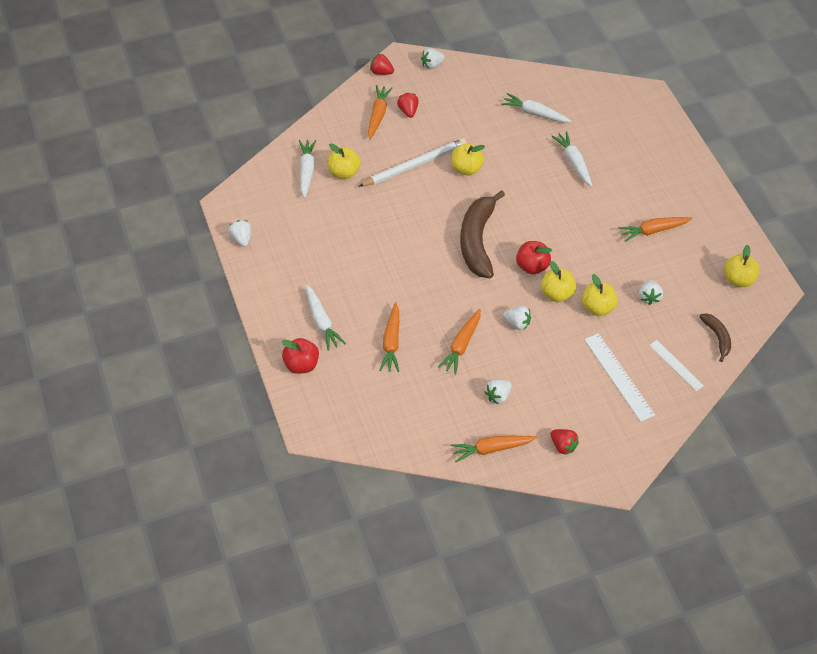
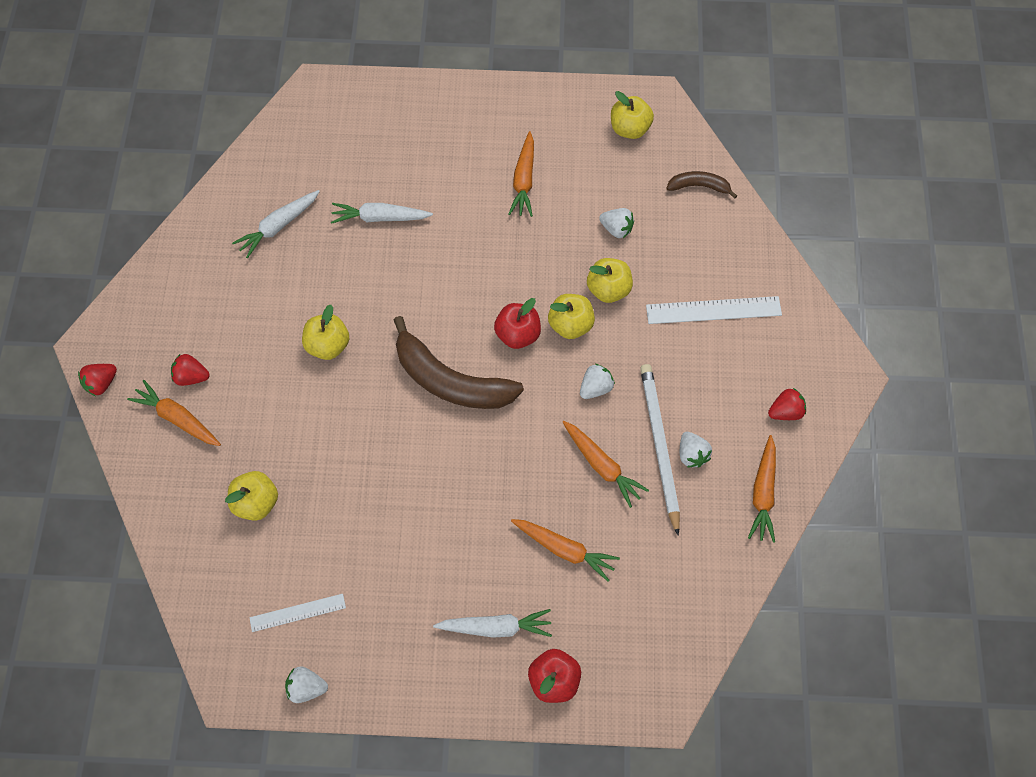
camera: 65 degrees left, 10 degrees up
white carrot [299,140,316,198] -> none
white pencil [358,138,467,187] -> white pencil moved to [640,364,680,536]
white strawberry [421,48,445,69] -> none
white ruler [649,340,704,391] -> white ruler moved to [249,594,346,632]

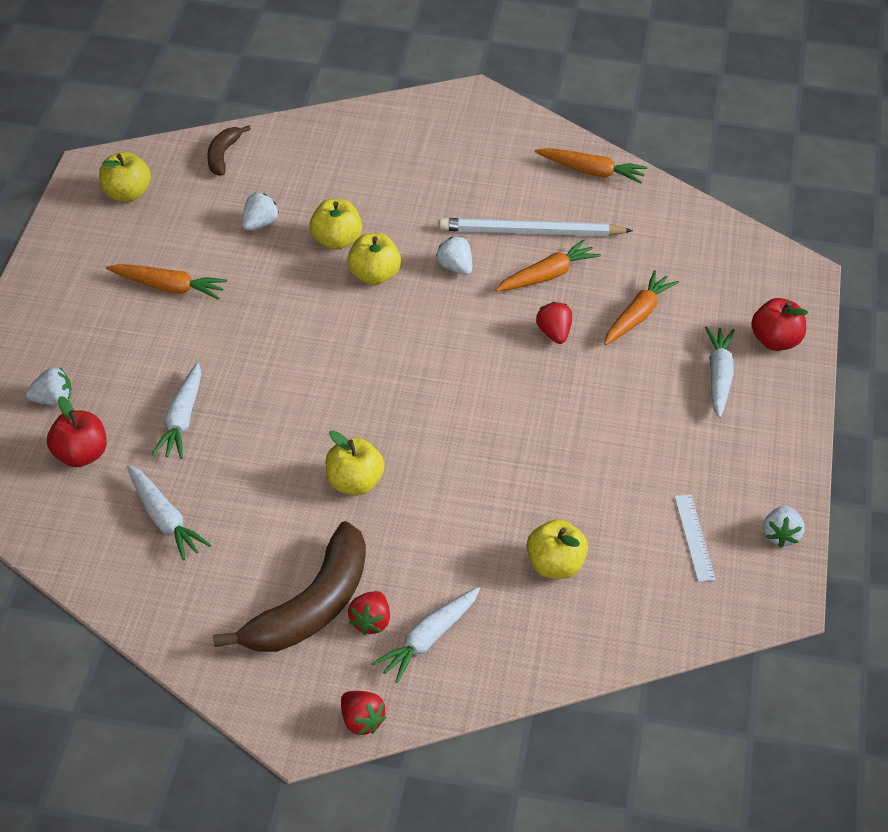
camera: 85 degrees left, 20 degrees down
orange carrot [127,380,221,446] -> white carrot [372,587,480,683]
brown banana [394,316,524,409] -> brown banana moved to [213,521,366,652]
red apple [494,298,541,349] -> red apple moved to [47,396,107,467]
white ruler [646,296,782,324] -> none
white strawberry [680,432,712,467] -> white strawberry moved to [26,368,72,406]
red strawberry [768,388,806,420] -> red strawberry moved to [536,302,572,344]

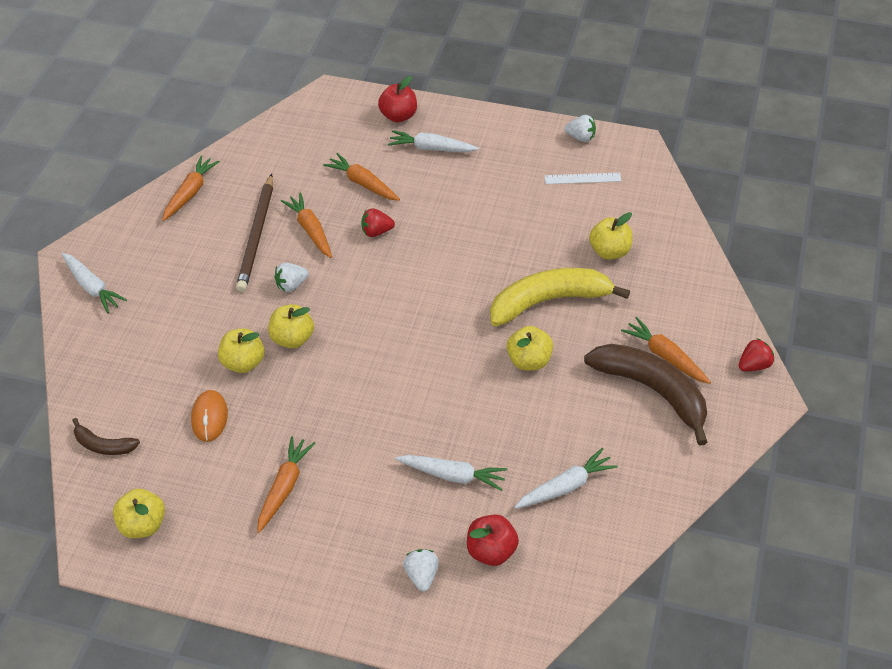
camera: 80 degrees left, 5 degrees up
white strawberry [242,193,279,230] -> orange mouse [191,390,228,442]
red strawberry [348,591,390,635] -> orange carrot [621,317,711,384]
white carrot [372,587,480,683] -> white carrot moved to [62,253,127,313]
white pencil [439,218,633,236] -> brown pencil [236,174,273,292]
none -> yellow banana [490,268,630,327]

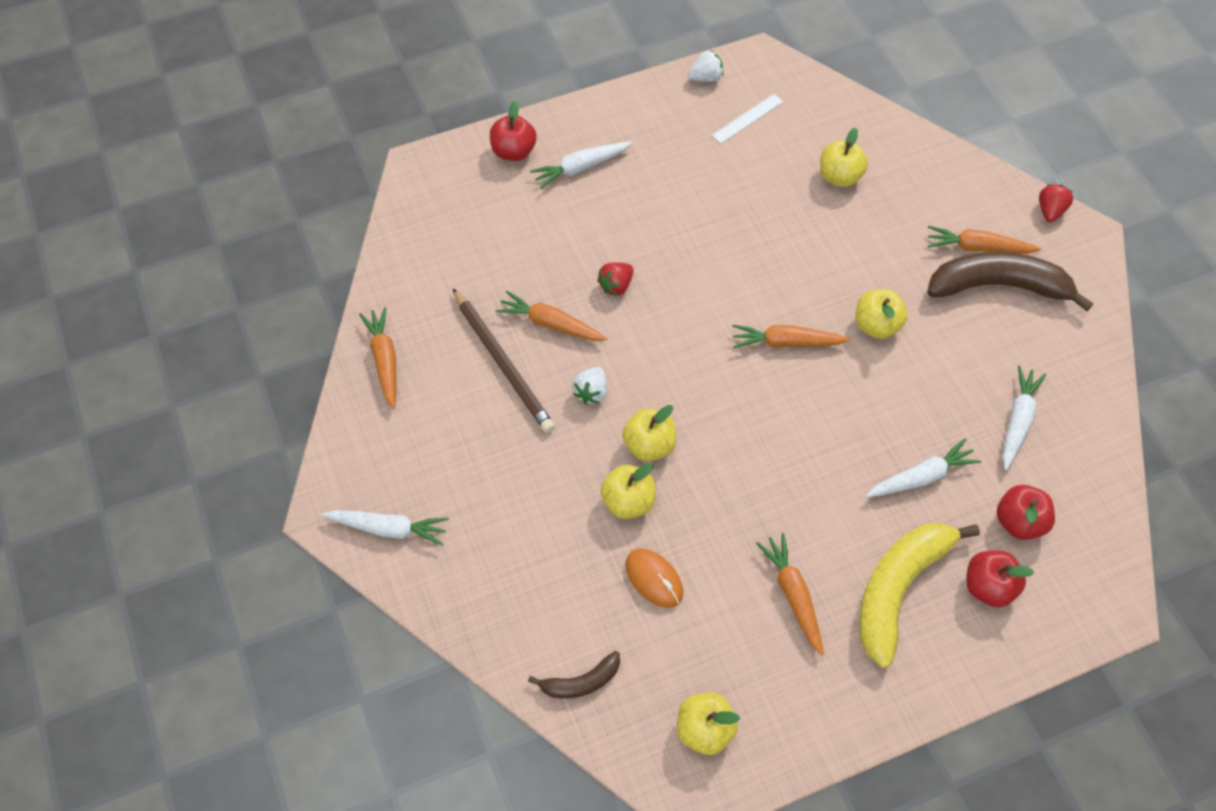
camera: 40 degrees left, 10 degrees up
orange carrot [323,153,400,201] -> orange carrot moved to [732,325,850,348]
white strawberry [403,549,439,591] -> red apple [966,550,1035,607]
yellow banana [490,268,630,327] -> yellow banana moved to [859,523,980,668]

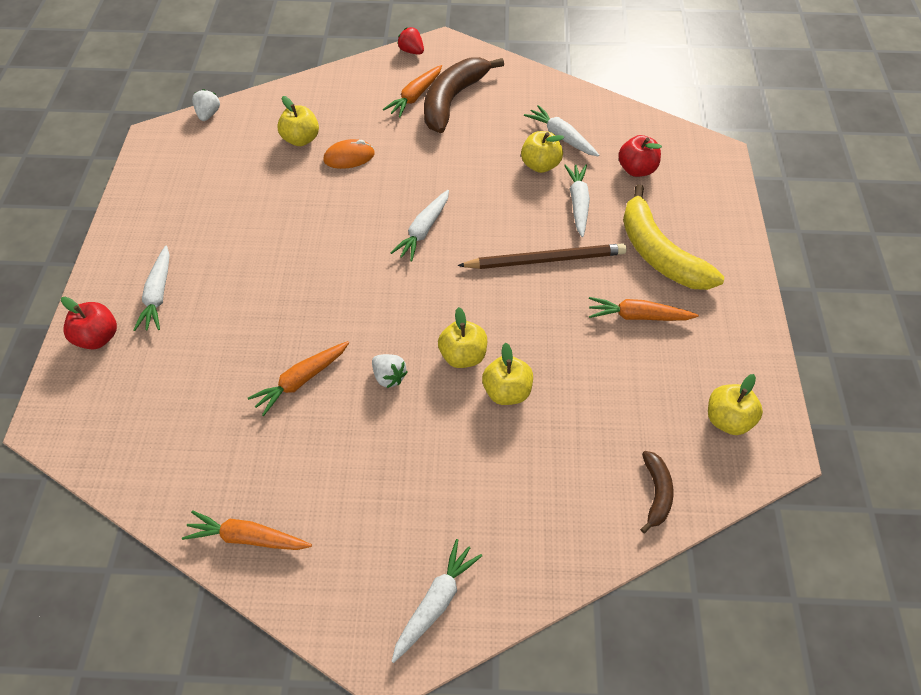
camera: 65 degrees left, 5 degrees down
brown pencil [453,288,555,433] -> brown pencil moved to [458,243,627,269]
red strawberry [597,262,634,296] -> none
orange mouse [625,549,683,608] -> orange mouse moved to [323,139,375,169]
white strawberry [688,51,724,82] -> white strawberry moved to [192,89,220,121]
white ruler [712,94,783,143] -> none
orange carrot [732,325,850,348] -> white carrot [390,190,449,262]
yellow apple [855,289,908,339] -> yellow apple moved to [521,131,564,173]
red apple [966,550,1035,607] -> none

